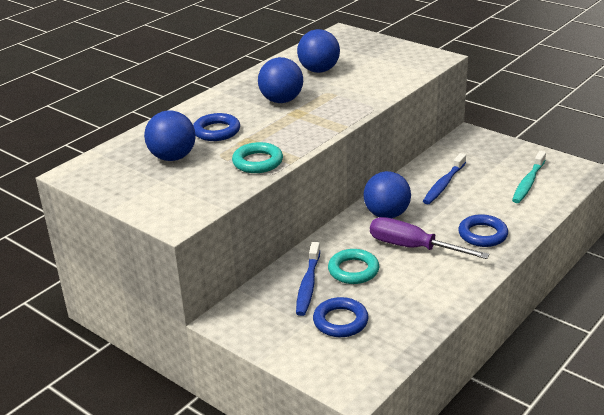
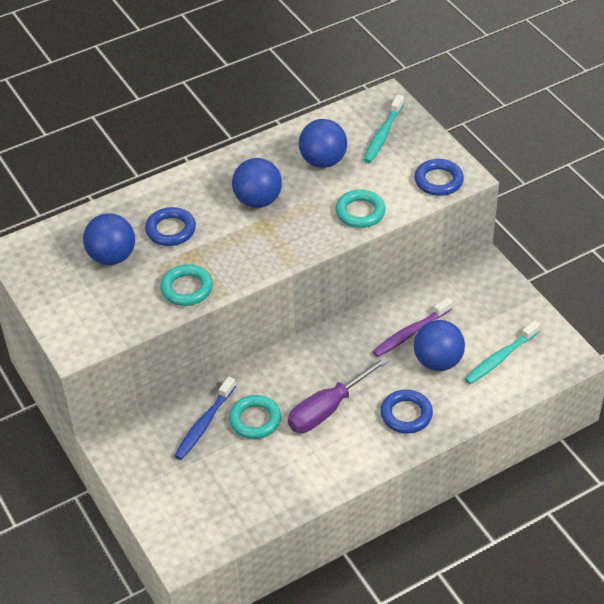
camera: 20 degrees right, 15 degrees up
blue ring [313,297,369,337] -> blue ring moved to [414,159,464,196]
blue ball [364,171,411,218] -> blue ball moved to [414,320,465,371]
purple screwdriver [370,217,489,259] -> purple screwdriver turned 90 degrees counterclockwise [288,356,389,433]
blue toothbrush [423,153,466,205] -> purple toothbrush [372,298,453,357]
none -> turquoise ring [335,190,386,228]
none -> turquoise toothbrush [364,94,404,163]

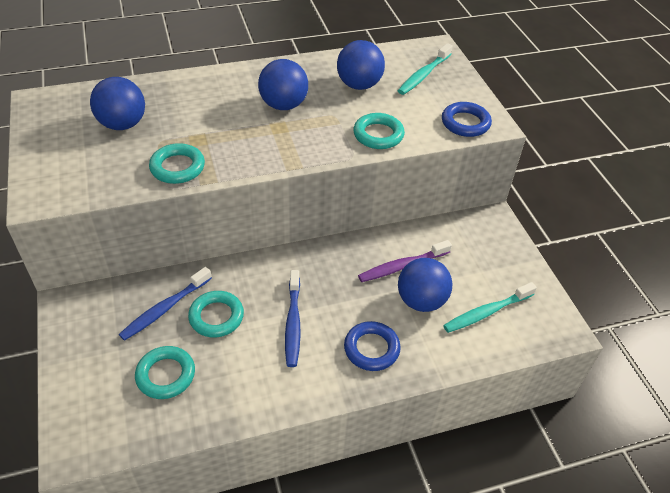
camera: 10 degrees right, 0 degrees up
blue ring [145,207,196,246] -> none
purple screwdriver [288,356,389,433] -> blue toothbrush [285,270,301,367]
none -> turquoise ring [135,346,195,399]

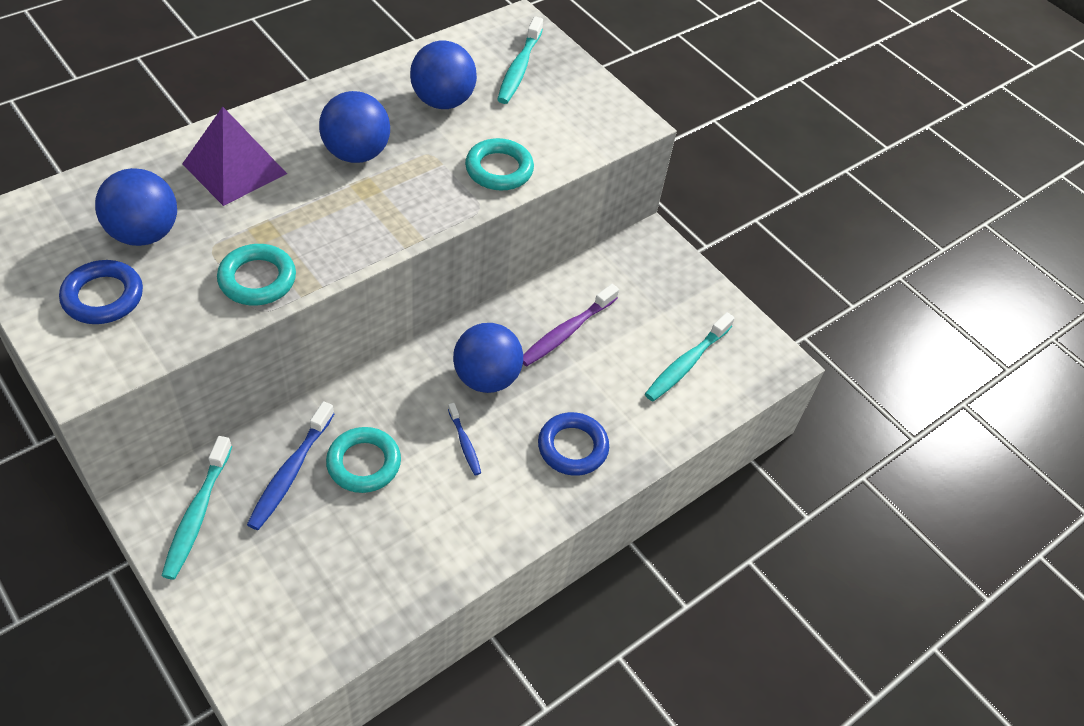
camera: 25 degrees left, 5 degrees up
turquoise ring [135,346,195,399] -> none
blue toothbrush [285,270,301,367] -> blue toothbrush [448,403,481,475], size x0.57
blue ball [398,258,452,312] -> blue ball moved to [453,323,523,393]
blue ring [442,102,492,137] -> blue ring moved to [59,260,143,324]
none -> turquoise toothbrush [162,436,232,580]
none -> purple pyramid [182,107,287,206]

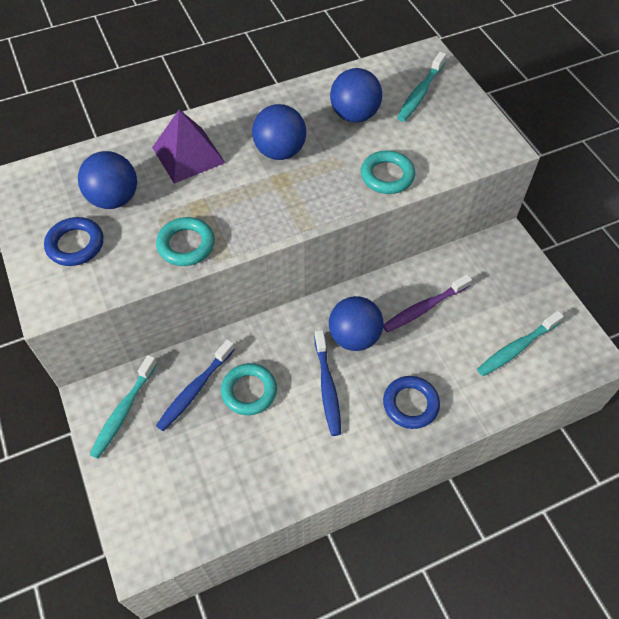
camera: 20 degrees right, 5 degrees up
blue toothbrush [448,403,481,475] -> blue toothbrush [314,330,341,436], size x1.74

